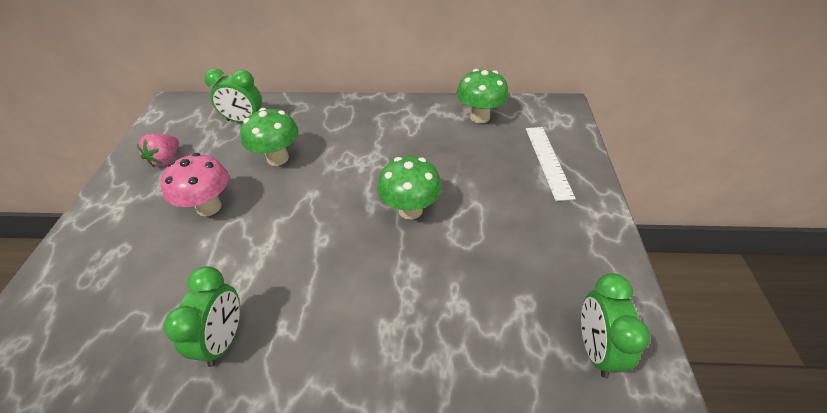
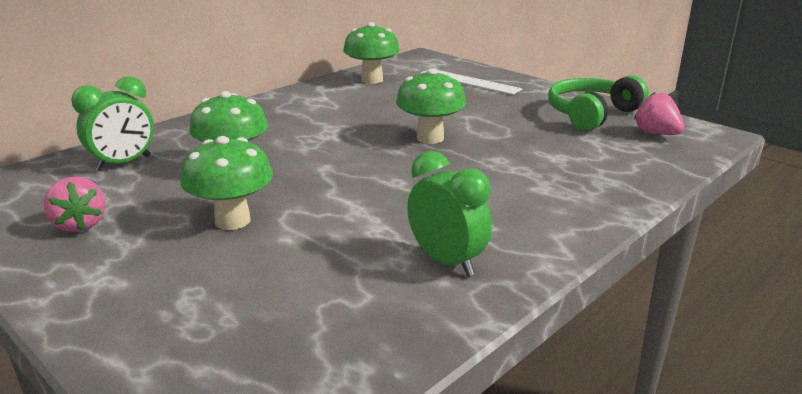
camera: 50 degrees left, 20 degrees down
pink mushroom [160,153,229,216] -> green mushroom [180,136,273,230]
green clock [581,273,650,378] -> pink strawberry [634,92,685,135]
none -> green headphones [548,75,649,131]

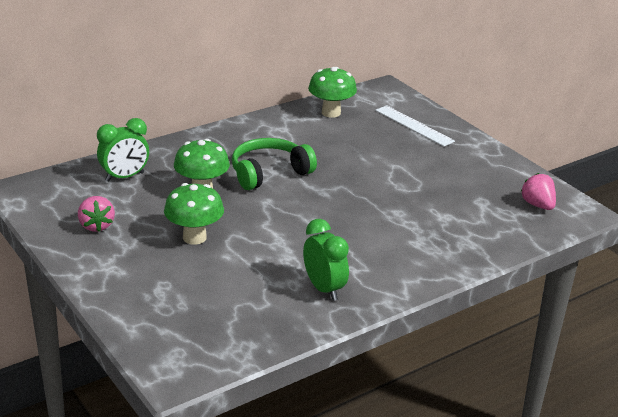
camera: 10 degrees right, 5 degrees up
green mushroom [396,68,466,144] -> none
green headphones [548,75,649,131] -> green headphones moved to [232,138,317,190]

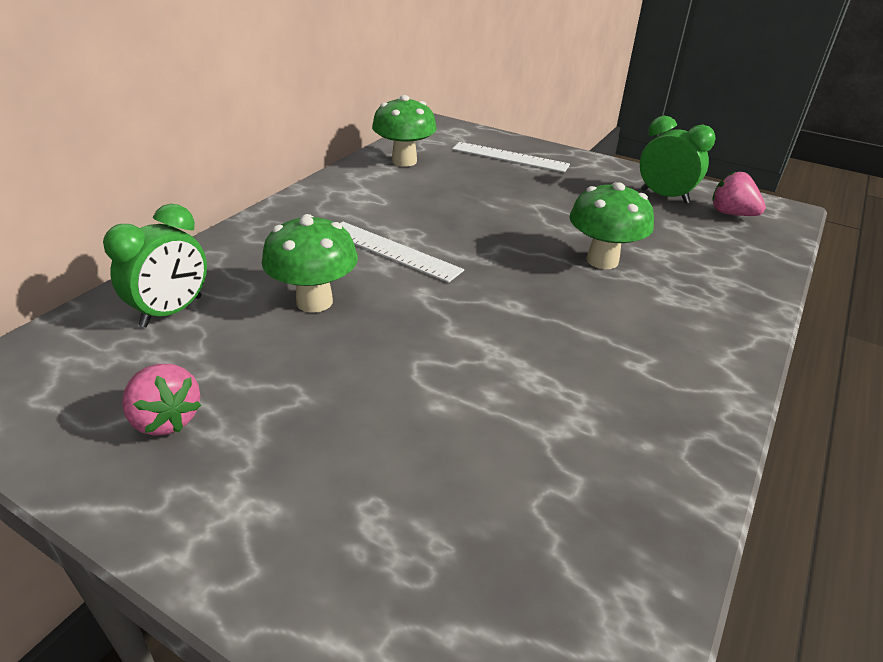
camera: 25 degrees left, 5 degrees up
green mushroom [164,183,224,245] -> green mushroom moved to [569,182,654,269]
green headphones [232,138,317,190] -> white ruler [340,222,464,283]
green clock [303,219,349,301] -> green clock moved to [640,116,716,204]

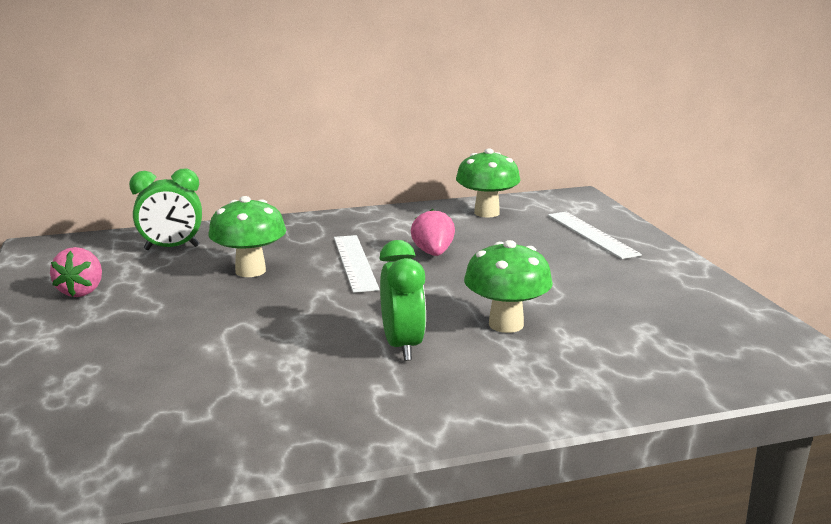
camera: 45 degrees right, 15 degrees down
green clock [640,116,716,204] -> green clock moved to [380,240,426,361]
pink strawberry [712,171,766,216] -> pink strawberry moved to [411,209,455,256]

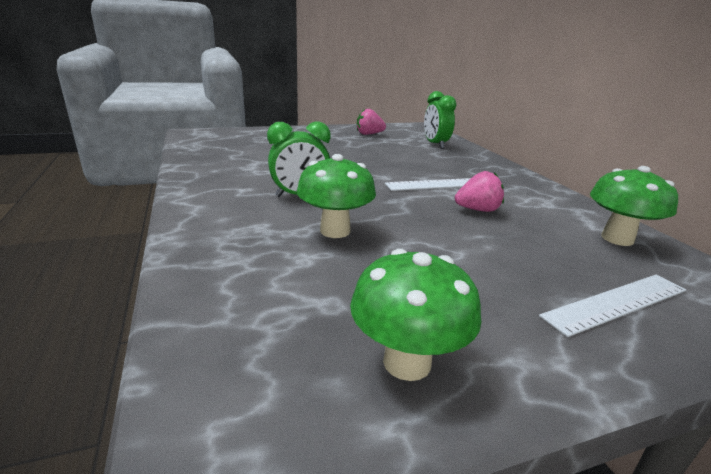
camera: 85 degrees right, 5 degrees up
green mushroom [208,196,286,277] -> green mushroom moved to [350,249,481,381]

